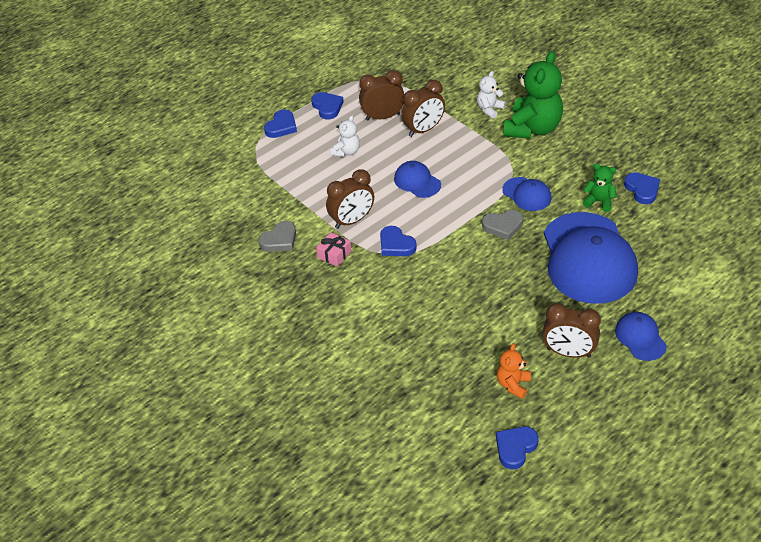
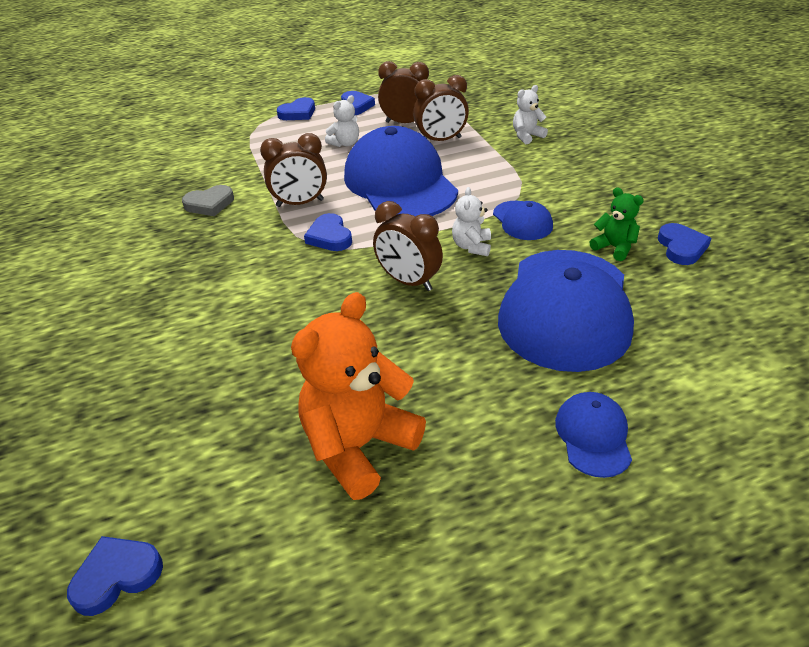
camera: 20 degrees right, 5 degrees down
pink gift [316,232,351,267] -> none
blue cap [394,161,441,198] -> blue cap [344,126,458,216], size x2.20
grey heart [482,210,523,240] -> white teddy bear [452,187,491,256]
blue heart [496,427,539,469] -> blue heart moved to [67,536,163,616]
orange teddy bear [497,343,531,399] -> orange teddy bear [291,292,426,500], size x2.04
green teddy bear [504,51,563,139] -> none
brown clock [542,303,601,357] -> brown clock moved to [373,201,443,291]

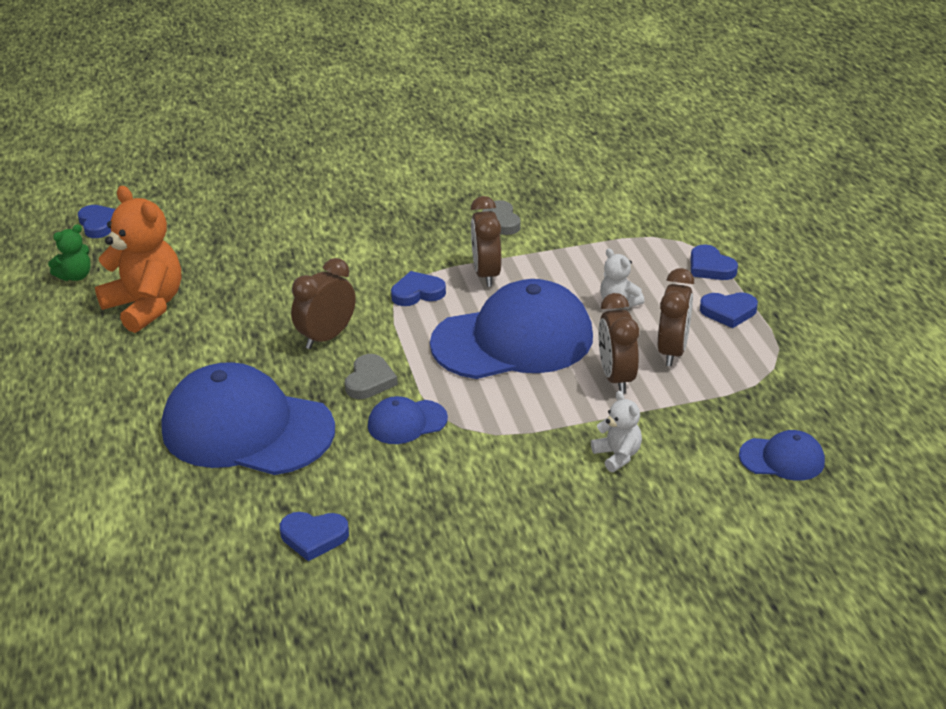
camera: 95 degrees right, 5 degrees down
white teddy bear [452,187,491,256] -> grey heart [345,354,398,399]
blue cap [555,392,632,478] -> blue cap moved to [739,430,825,481]
green teddy bear [590,187,644,261] -> green teddy bear moved to [48,224,91,281]

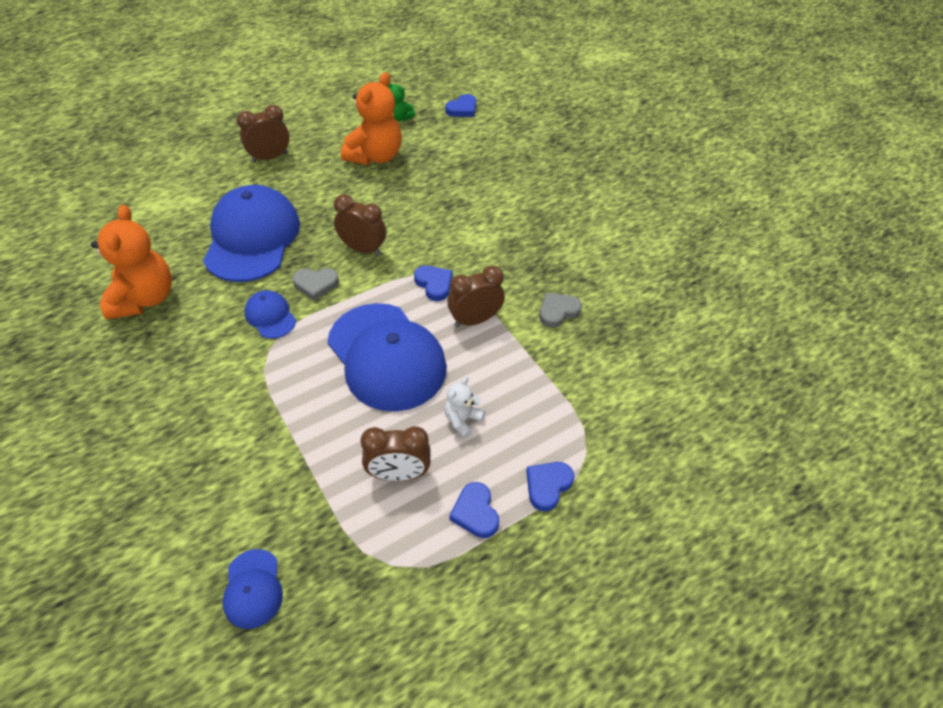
camera: 70 degrees right, 15 degrees up
blue heart [280,512,349,561] -> orange teddy bear [91,205,172,320]
white teddy bear [591,391,642,472] -> none
brown clock [598,293,639,394] -> brown clock moved to [237,105,290,162]

